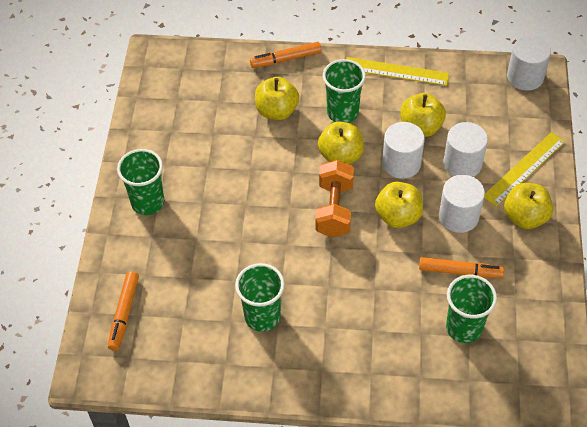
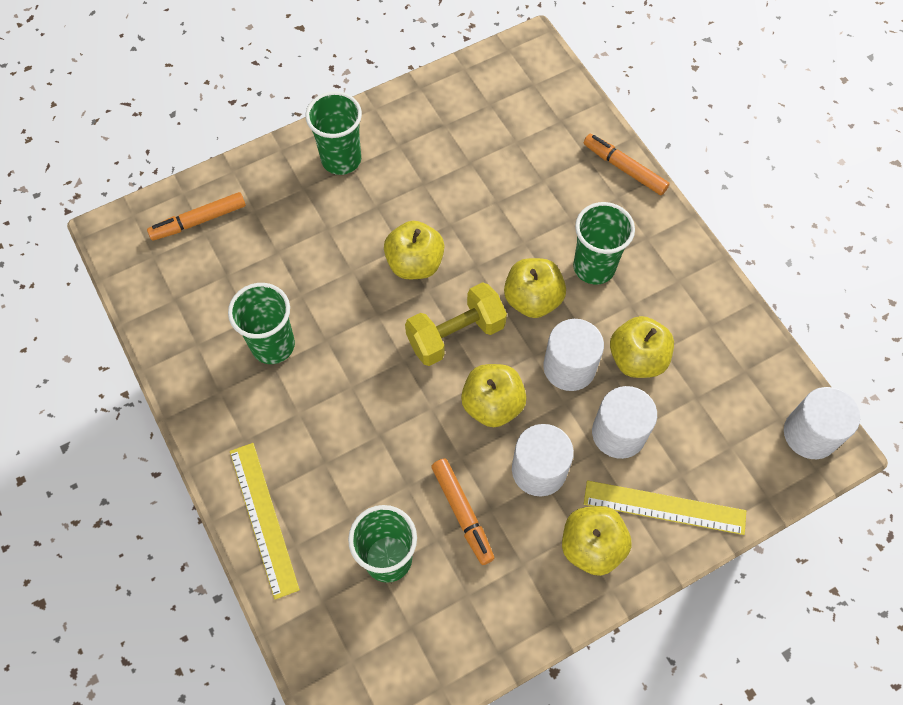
camera: 55 degrees right, 10 degrees up
yellow apple [255,77,299,120] -> yellow apple moved to [384,221,444,279]
orange dumbbell [315,160,354,238] -> yellow dumbbell [405,282,507,366]
yellow ruler [346,57,449,86] -> yellow ruler moved to [230,443,300,600]

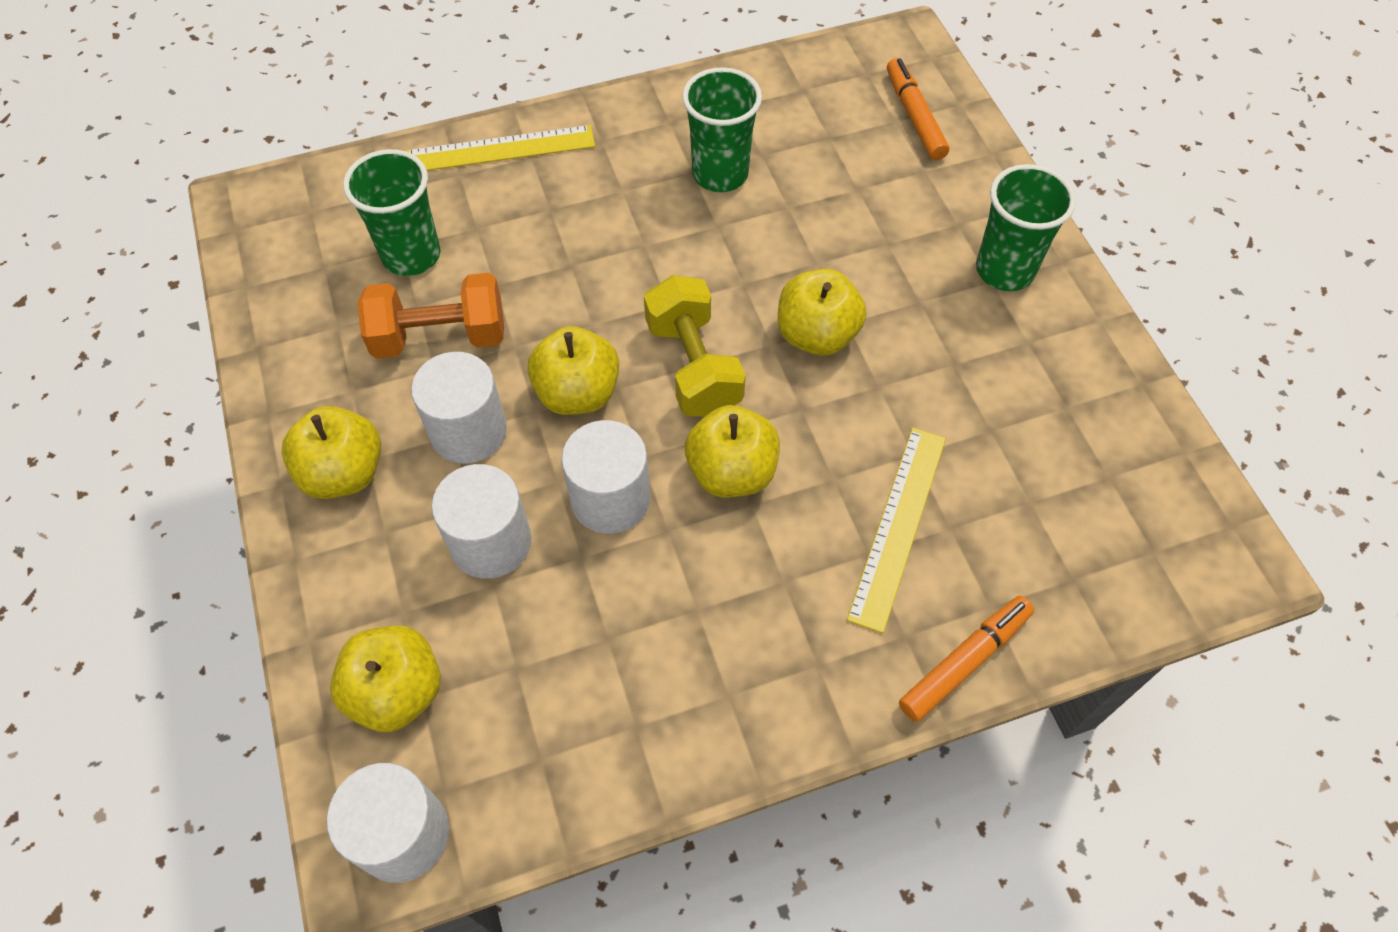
camera: 100 degrees right, 5 degrees down
orange marker [431,458,495,565] -> orange dumbbell [357,273,504,359]
green cup [573,202,635,285] -> none
yellow ruler [584,480,746,535] -> yellow ruler moved to [847,428,946,633]
yellow apple [610,316,674,378] -> yellow apple moved to [330,626,441,732]

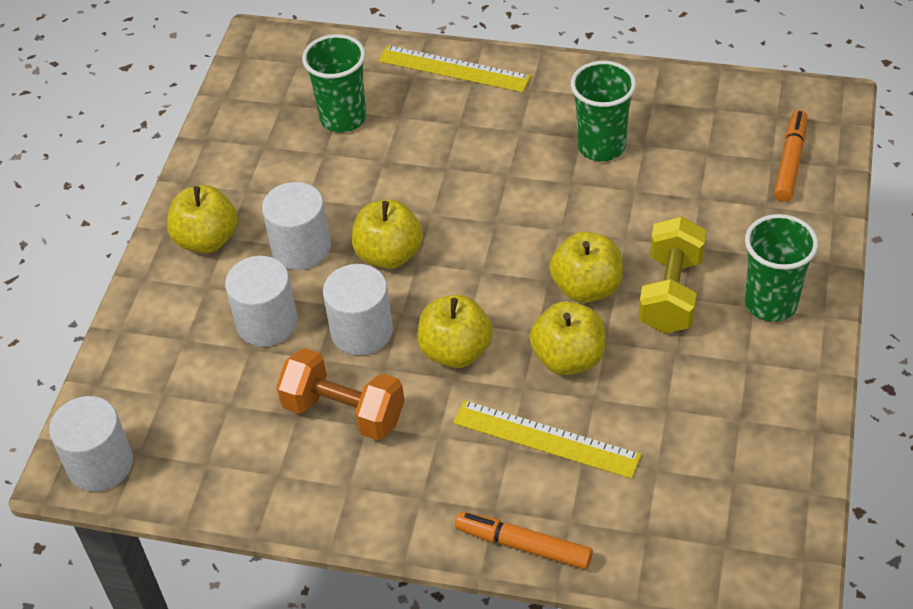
camera: 35 degrees right, 10 degrees down
yellow apple [330,626,441,732] -> yellow apple moved to [529,301,605,375]
orange dumbbell [357,273,504,359] -> orange dumbbell moved to [276,348,404,440]
yellow dumbbell [644,275,746,417] -> yellow dumbbell moved to [639,216,706,333]
yellow ruler [847,428,946,633] -> yellow ruler turned 60 degrees clockwise [453,400,641,479]
orange marker [899,596,1034,722] -> orange marker turned 150 degrees counterclockwise [455,511,593,569]

